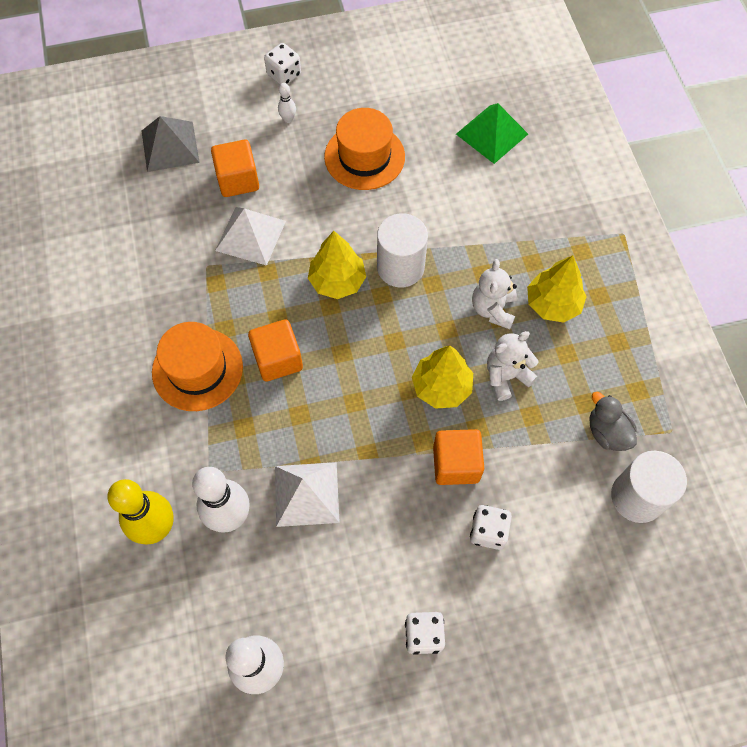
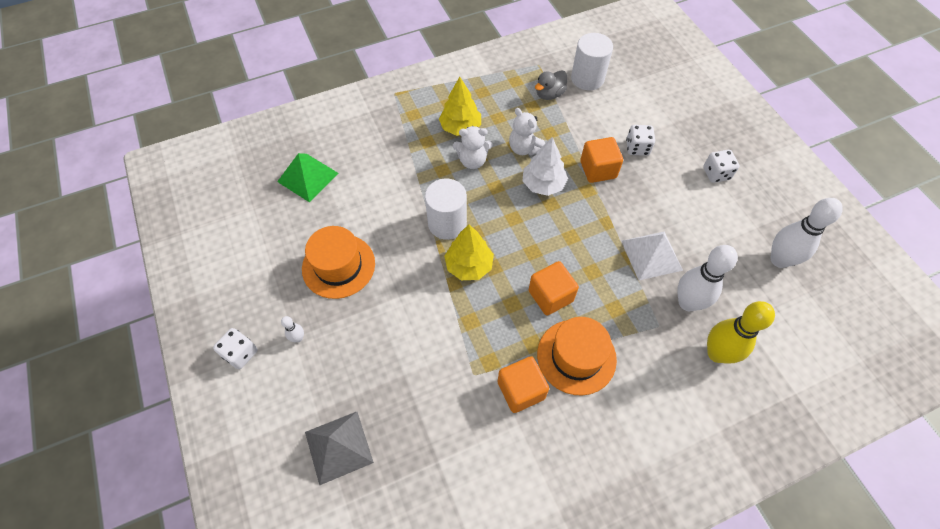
camera: 100 degrees left, 5 degrees down
orange cube [211,140,259,197] -> orange cube moved to [498,356,549,413]
white pyramid [215,207,286,266] -> none
yellow tree [412,345,473,409] -> white tree [523,137,568,196]

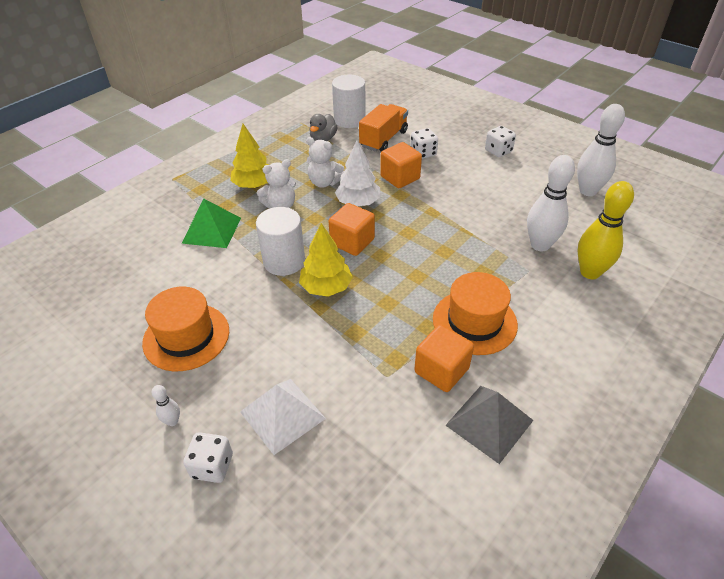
camera: 25 degrees left, 15 degrees down
white dice [213,328,257,369] -> white dice moved to [183,432,233,483]
green pyramid [277,153,338,202] -> green pyramid moved to [181,198,241,248]
grey pyramid [305,412,374,486] -> grey pyramid moved to [445,386,533,464]
orange cube [529,261,579,315] -> orange cube moved to [328,203,375,256]
white pyramid [622,231,683,280] -> white pyramid moved to [240,379,326,455]
none -> orange truck [359,104,408,152]

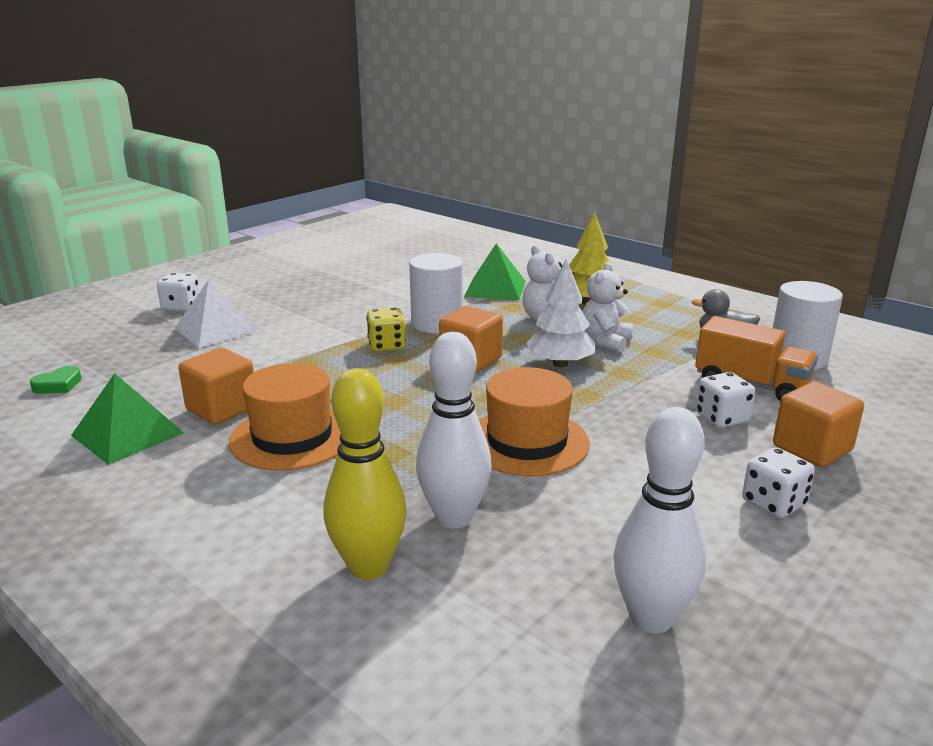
camera: 90 degrees right, 20 degrees down
orange hat [142,287,229,371] -> orange hat moved to [479,367,590,476]
white bowling pin [152,385,180,426] -> none
yellow tree [299,223,353,297] -> yellow dice [366,307,406,352]
orange cube [380,142,422,188] -> orange cube moved to [773,382,864,467]
grey pyramid [445,386,533,464] -> green pyramid [71,373,184,465]
none -> green heart [30,366,82,394]

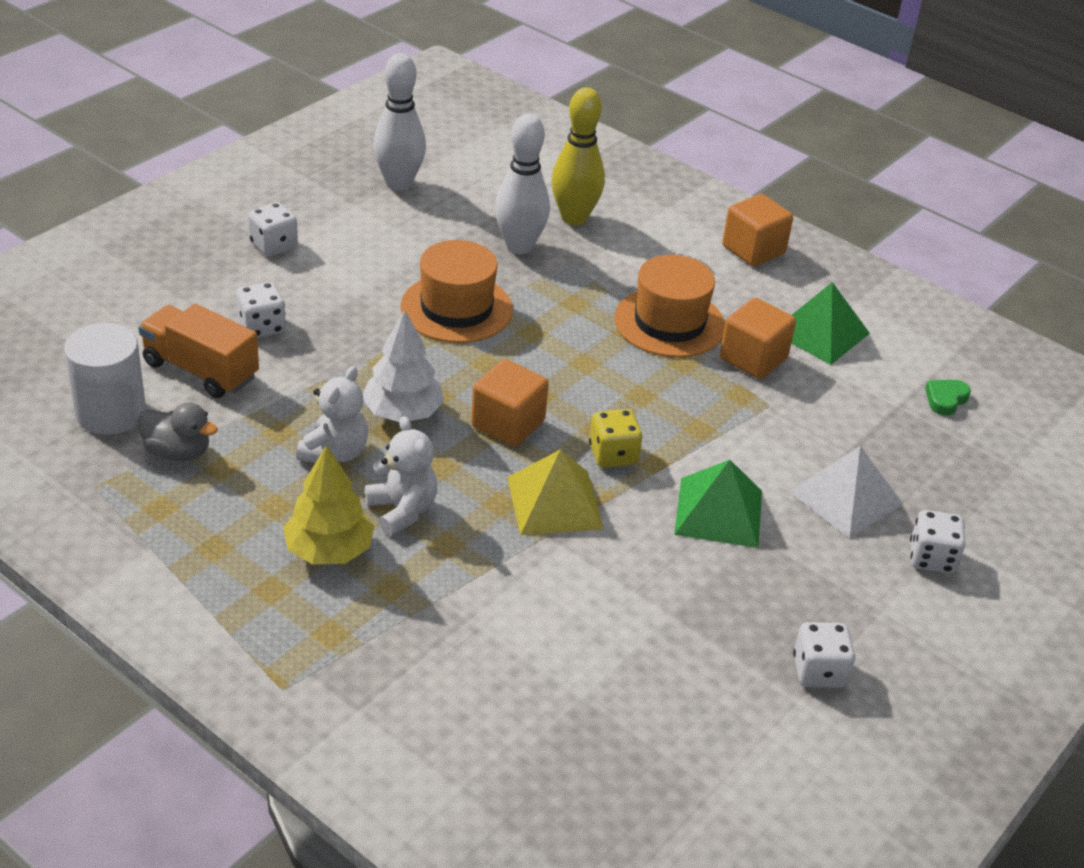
camera: 175 degrees right, 15 degrees up
white cylinder [409,253,463,333] -> yellow pyramid [507,449,604,535]
green pyramid [464,243,526,300] -> green pyramid moved to [674,460,762,548]
orange cube [773,382,864,467] -> orange cube moved to [722,194,793,266]
none -> white dice [793,622,855,688]

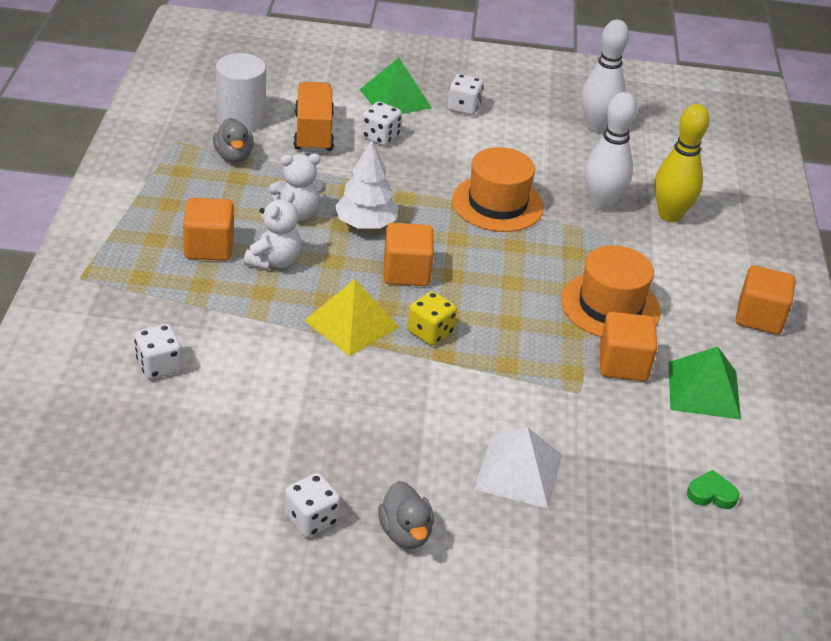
camera: 55 degrees right, 0 degrees up
yellow tree [283,445,374,564] -> orange cube [183,198,234,261]
green pyramid [674,460,762,548] -> green pyramid moved to [360,58,432,114]
white dice [910,510,966,574] -> white dice moved to [135,324,182,379]
none -> grey duck [378,481,434,549]

